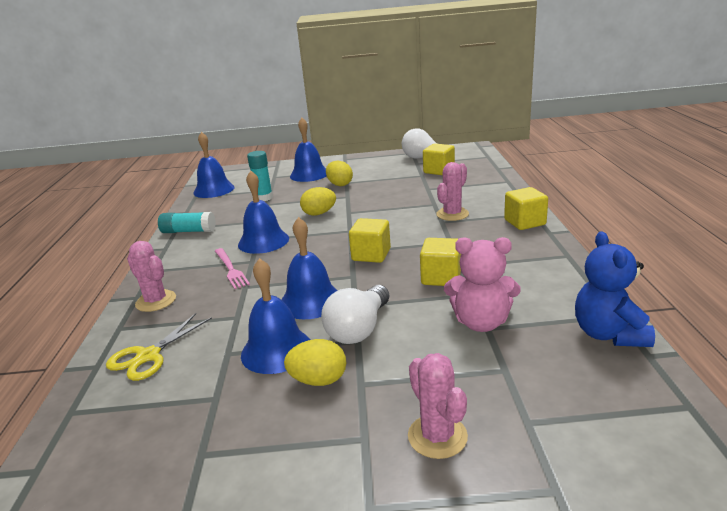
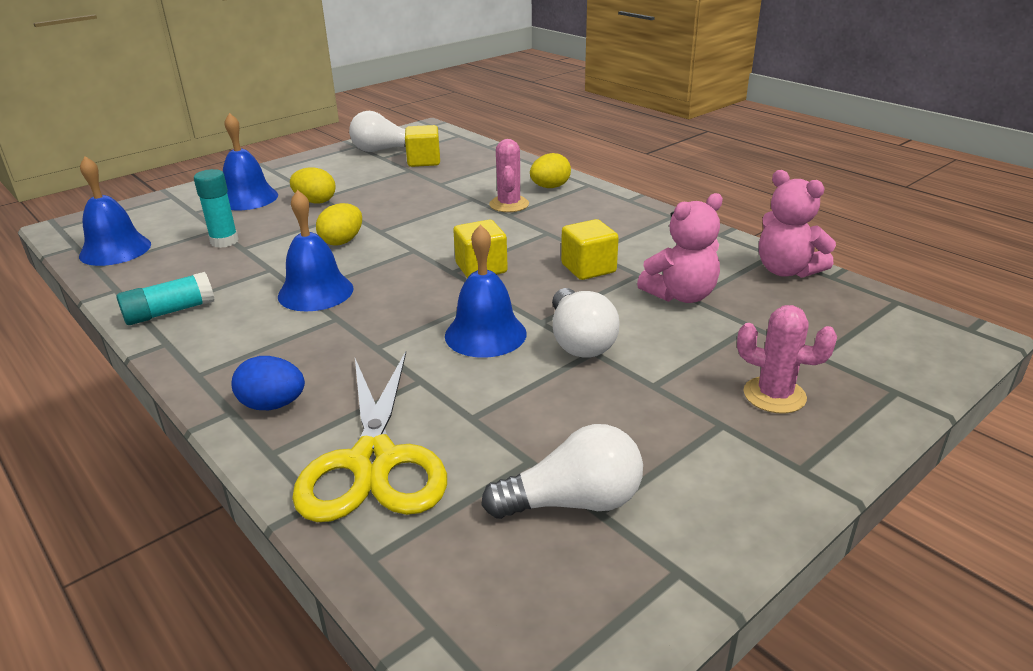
camera: 40 degrees left, 5 degrees up
yellow scissors [106,313,212,381] -> yellow scissors [292,351,447,522], size x1.67
pink cactus [127,241,176,312] -> blue egg [232,356,305,410]
pink fork [215,248,250,289] -> none
blue bell [241,258,310,374] -> none
yellow egg [284,339,347,386] -> yellow egg moved to [530,153,571,188]
yellow cube [504,187,548,230] -> none
blue teddy bear [575,231,655,347] -> pink teddy bear [759,170,836,278]
none -> white light bulb [481,424,643,519]

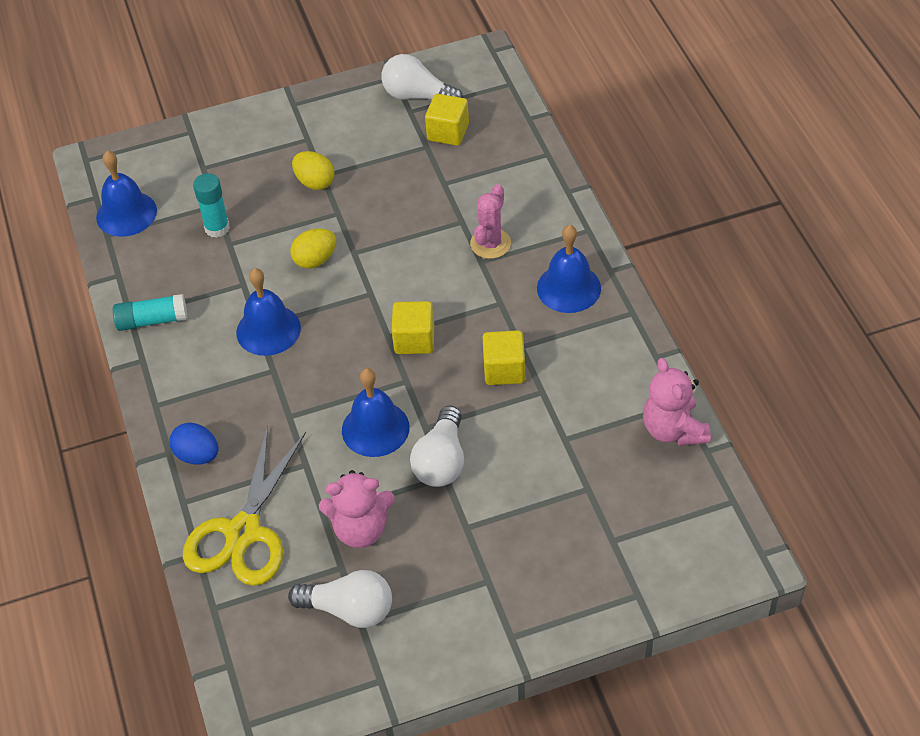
camera: 25 degrees right, 20 degrees up
blue bell [223,113,278,210] -> blue bell moved to [537,225,601,313]
yellow egg [530,153,571,188] -> none
pink teddy bear [637,193,723,303] -> pink teddy bear moved to [319,470,395,548]
pink cactus [737,305,837,414] -> none

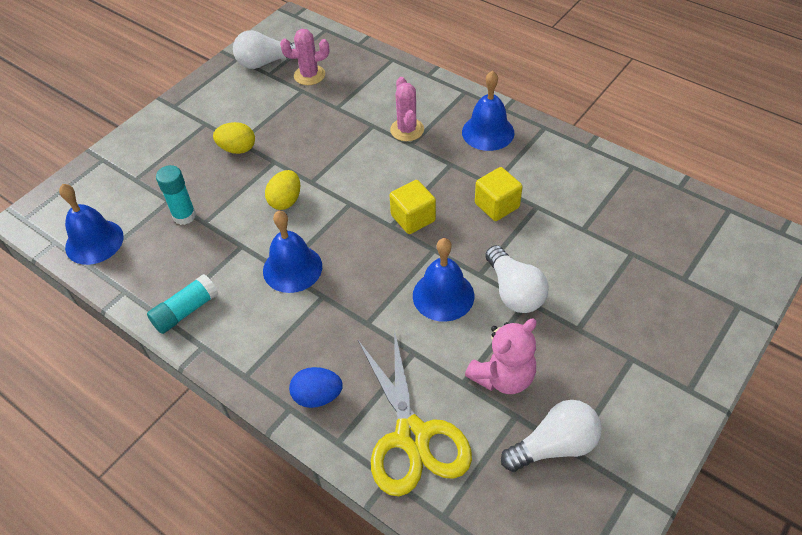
camera: 35 degrees left, 0 degrees up
yellow cube [425,94,469,146] -> pink cactus [280,29,329,85]
pink teddy bear [643,358,711,446] -> none

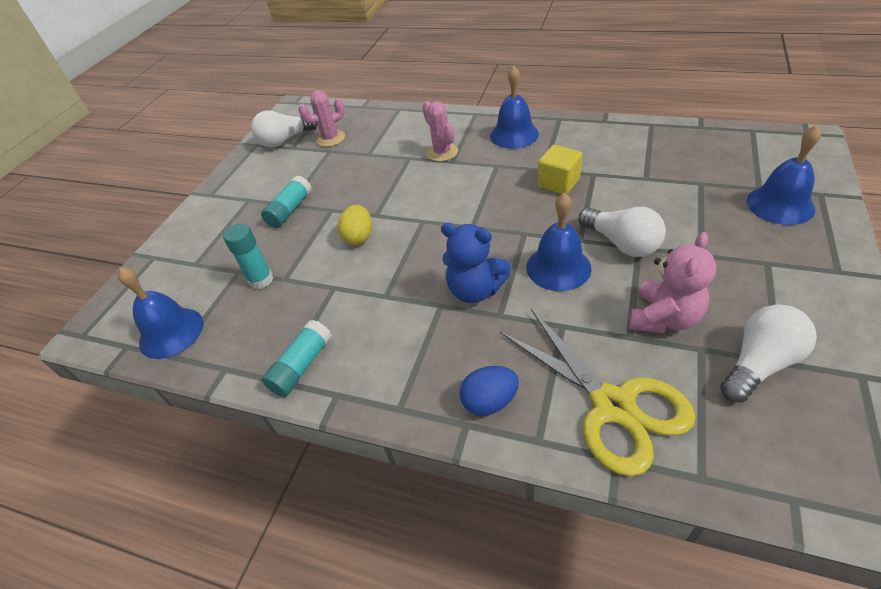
camera: 15 degrees left, 5 degrees down
yellow egg [213,122,255,154] -> turquoise glue stick [261,176,311,228]
blue bell [263,211,322,293] -> blue bell moved to [747,125,821,225]
yellow cube [389,180,436,234] -> none
none -> blue teddy bear [441,223,511,303]

